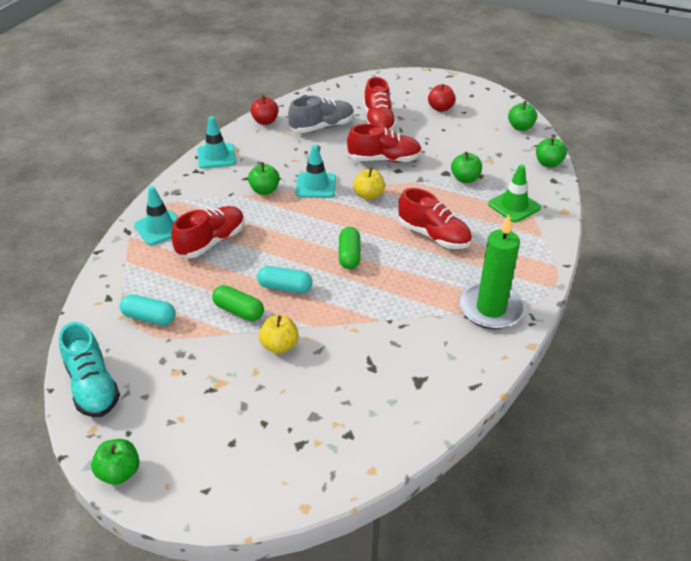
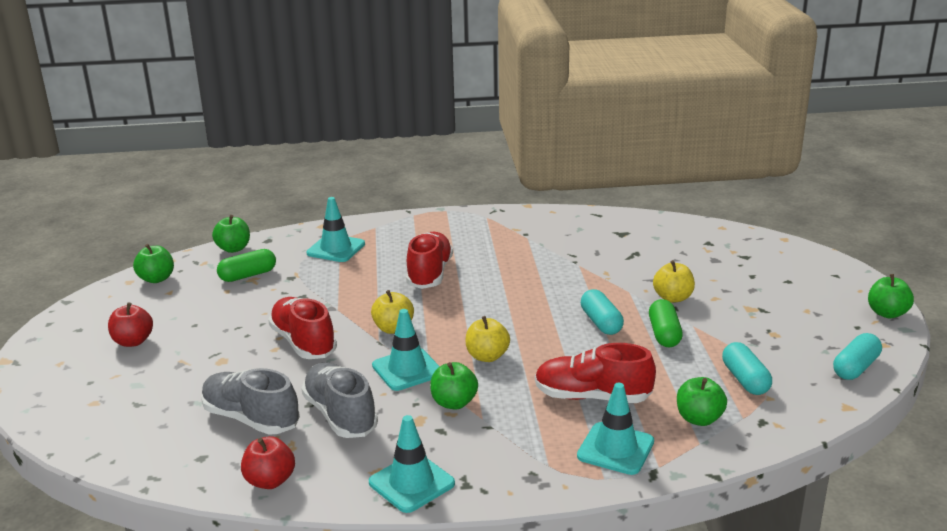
camera: 120 degrees left, 15 degrees down
turquoise shoe [59,322,120,417] -> turquoise capsule [833,333,882,380]
green capsule [339,227,361,269] -> green capsule moved to [217,249,276,282]
red shoe [364,77,397,130] -> none
green apple [451,152,482,183] -> green apple moved to [677,377,727,426]
green candle [459,214,525,329] -> none
green traffic cone [488,165,541,222] -> turquoise traffic cone [306,197,365,262]
none -> grey shoe [301,362,378,438]
none -> yellow apple [466,316,510,362]

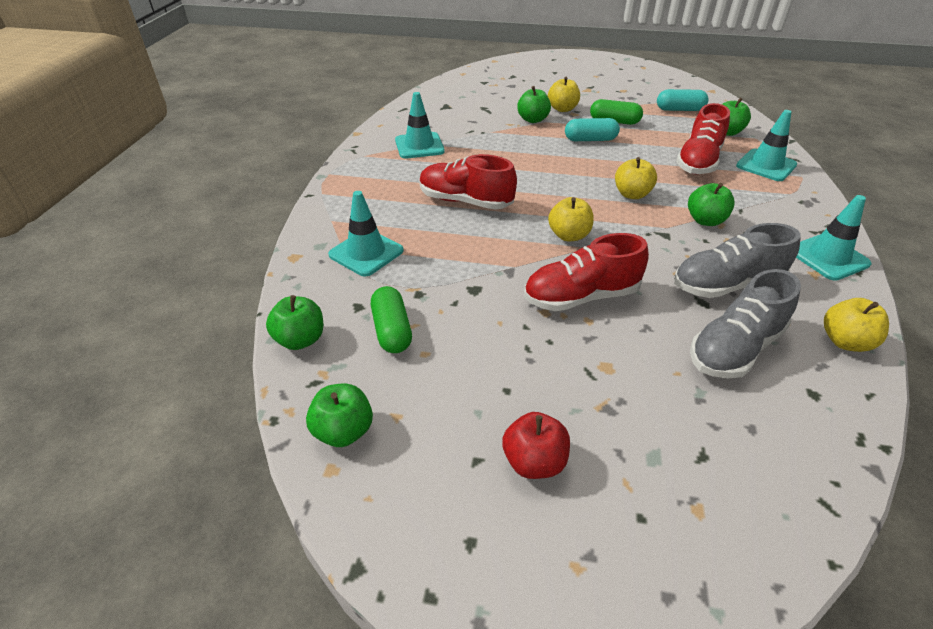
camera: 75 degrees left, 15 degrees up
red apple [241,436,295,489] -> yellow apple [824,298,889,352]
turquoise traffic cone [372,309,440,391] -> turquoise traffic cone moved to [395,92,445,159]
turquoise capsule [833,333,882,380] -> none
green apple [868,274,914,318] -> green apple moved to [517,86,551,123]

